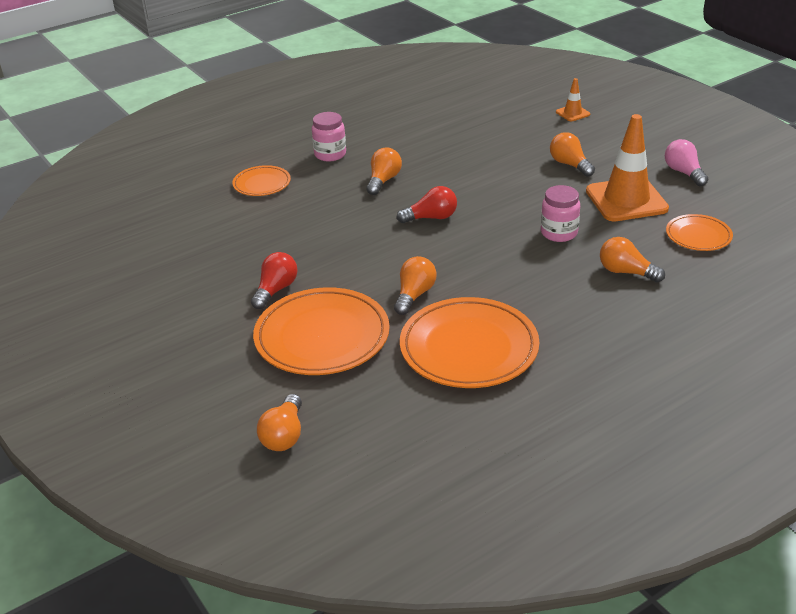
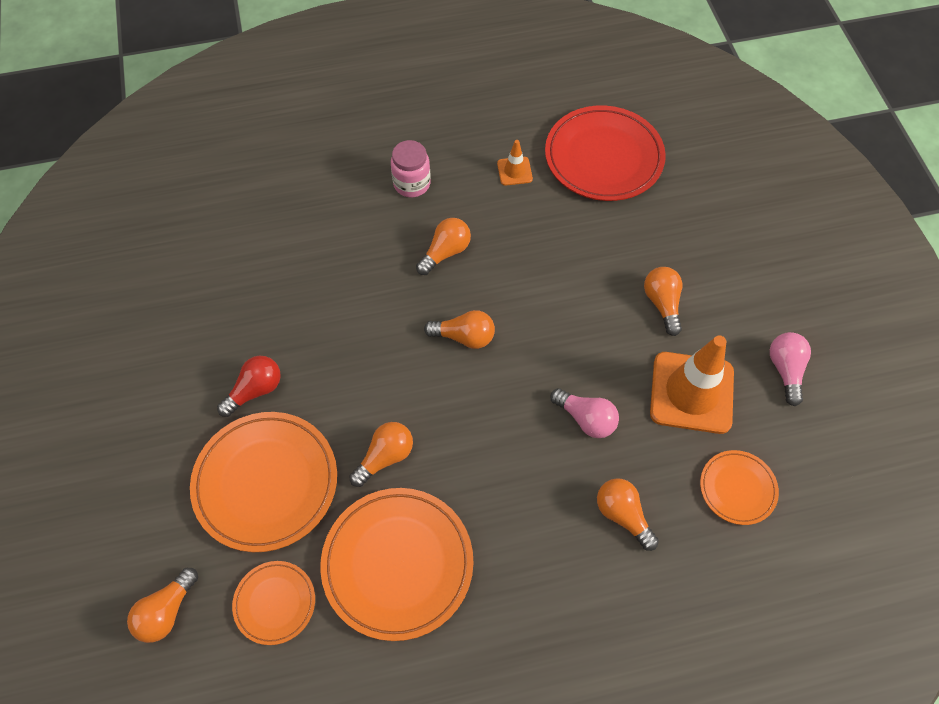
camera: 20 degrees right, 25 degrees up
orange plate [232,165,291,196] -> orange plate moved to [232,561,315,645]
red light bulb [397,186,457,223] -> orange light bulb [424,310,495,349]
pink jar [541,185,580,242] -> pink light bulb [550,388,619,438]
orange traffic cone [556,78,590,121] -> orange traffic cone moved to [497,140,533,186]
none -> red plate [545,105,666,201]

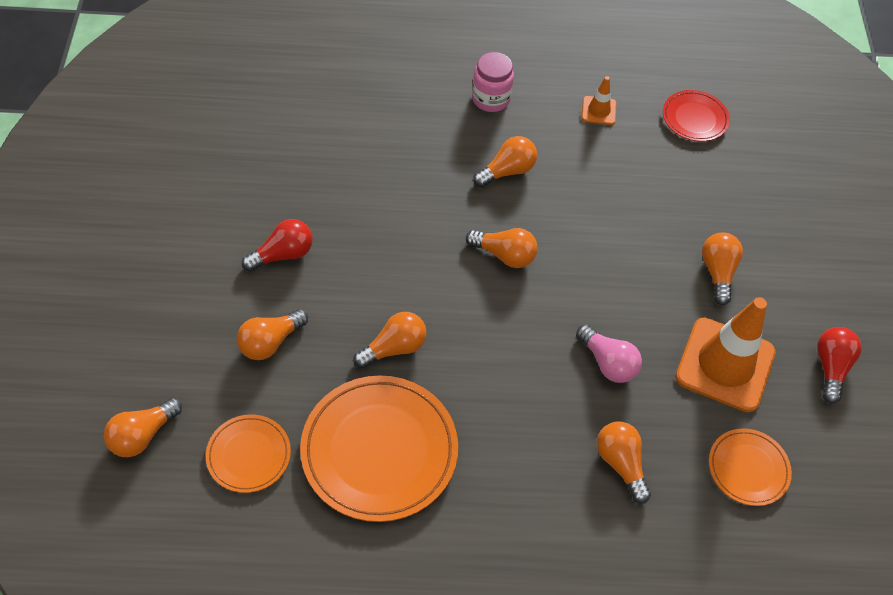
camera: 10 degrees right, 5 degrees down
orange plate [190,412,337,552] -> orange light bulb [237,309,308,360]
red plate [545,105,666,201] -> red plate [663,90,730,142], size x0.53
pink light bulb [770,332,811,406] -> red light bulb [817,327,862,404]

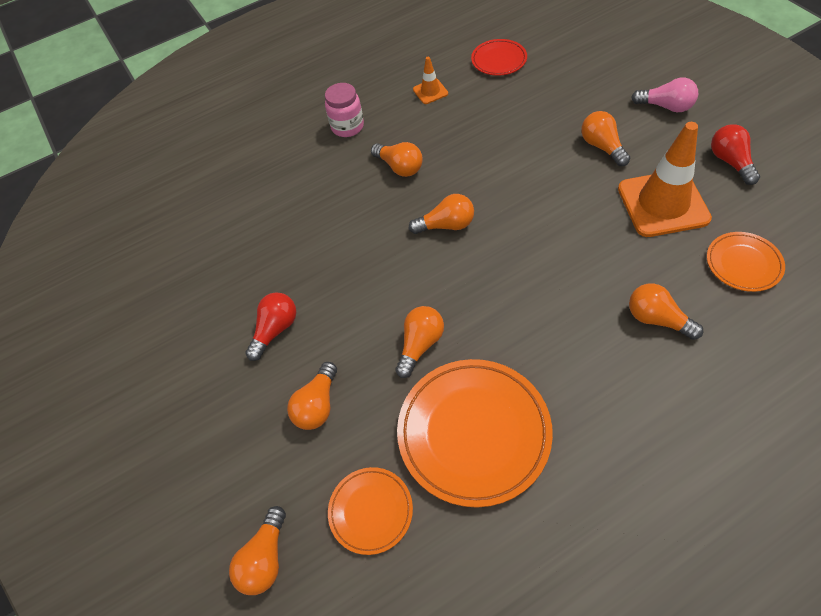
camera: 20 degrees left, 0 degrees up
orange light bulb [473,136,537,188] -> orange light bulb turned 105 degrees clockwise [371,142,423,177]
pink light bulb [576,324,642,383] -> pink light bulb moved to [631,78,698,112]

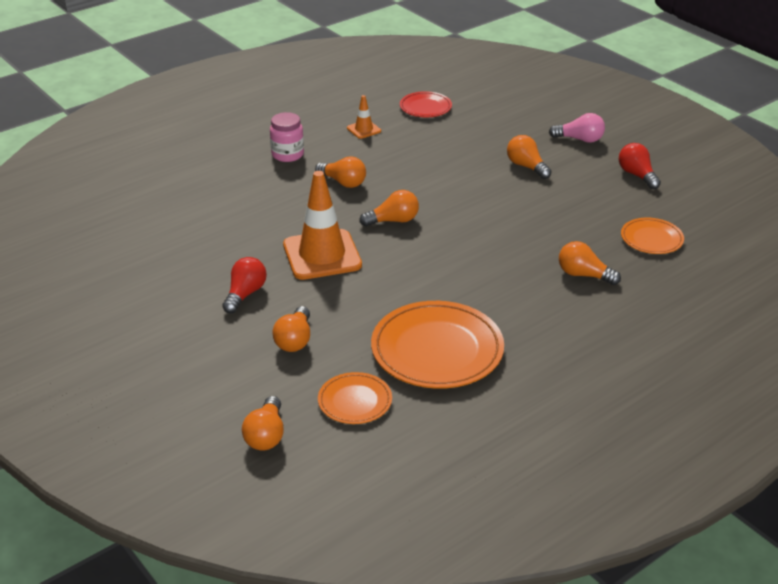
camera: 15 degrees left, 20 degrees down
orange light bulb [395,306,444,378] -> none
orange traffic cone [618,122,712,237] -> orange traffic cone moved to [283,171,362,280]

